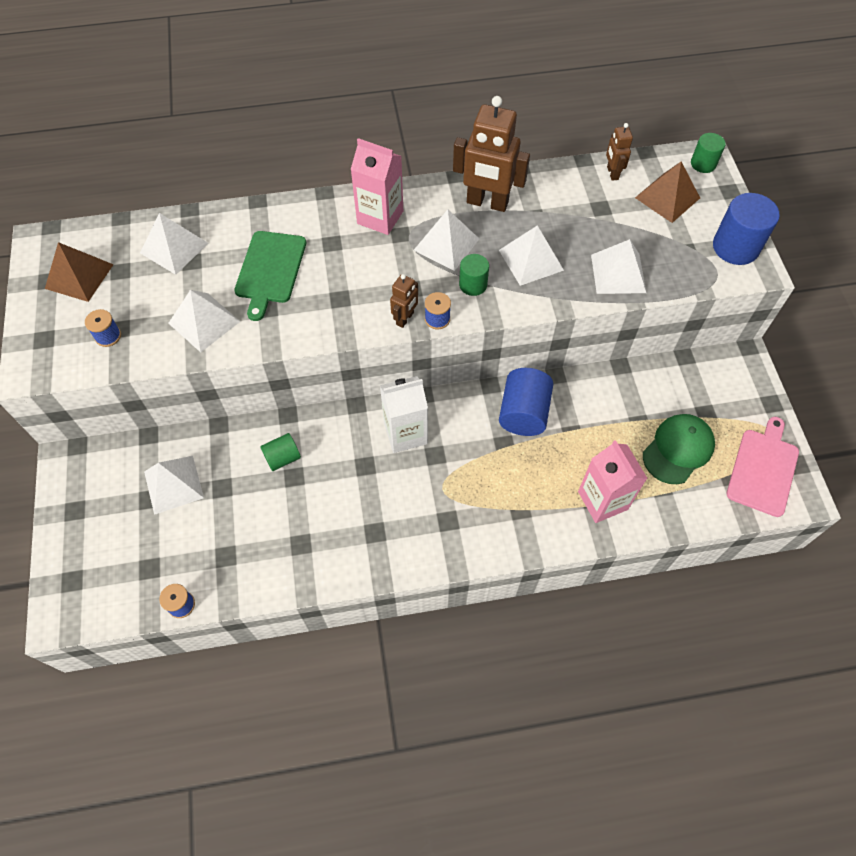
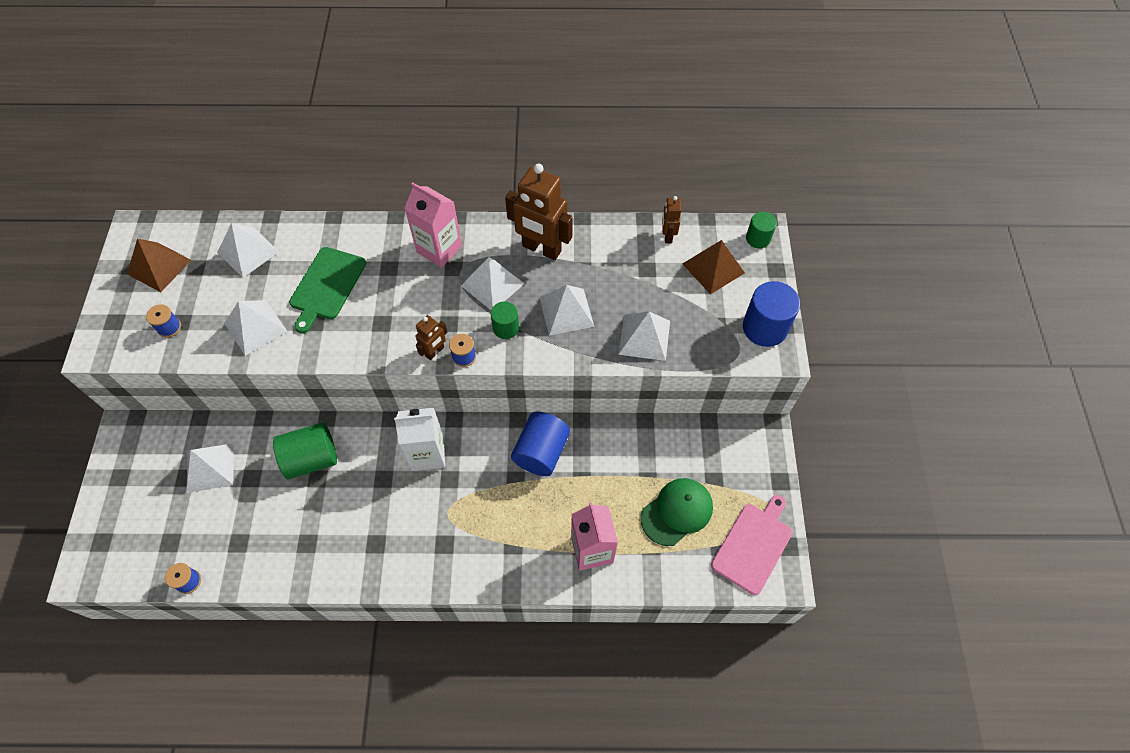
camera: 10 degrees right, 0 degrees up
green cylinder [260,433,301,471] -> green cylinder [273,423,337,479], size x1.71

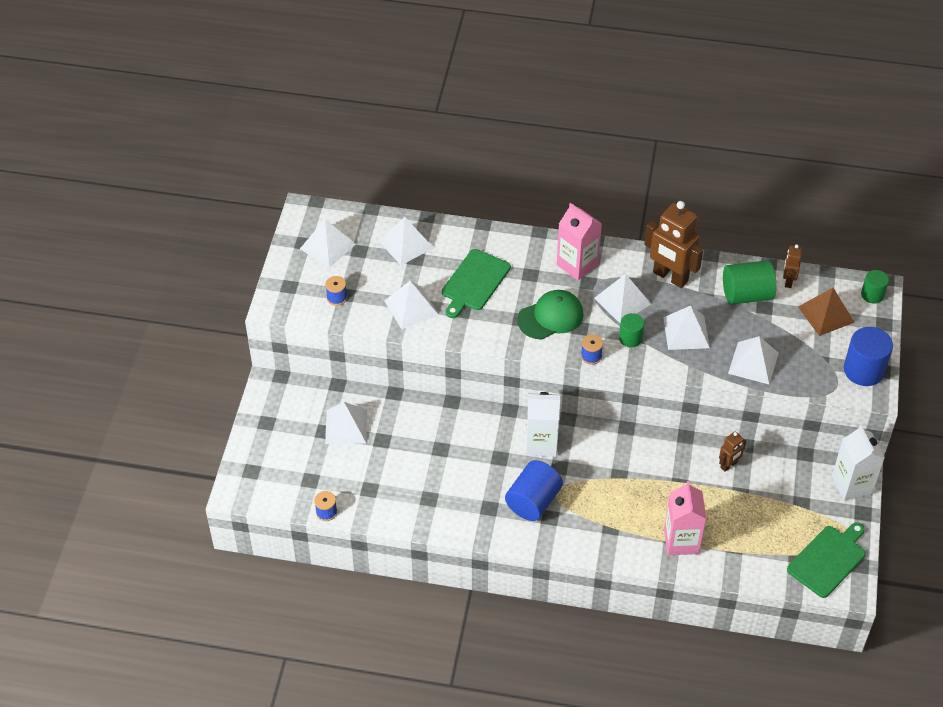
camera: 10 degrees right, 10 degrees down
brown pyramid [127,239,191,292] -> white pyramid [300,219,356,268]
green cylinder [273,423,337,479] -> green cylinder moved to [723,260,776,305]
brown robot [416,315,447,360] -> brown robot moved to [719,431,746,472]
blue cylinder [511,412,570,476] -> blue cylinder moved to [505,460,563,521]
green cap [641,478,713,546] -> green cap moved to [517,290,584,340]
pink cutting board [711,495,792,595] -> green cutting board [787,522,866,598]
none -> white carton [832,425,885,501]

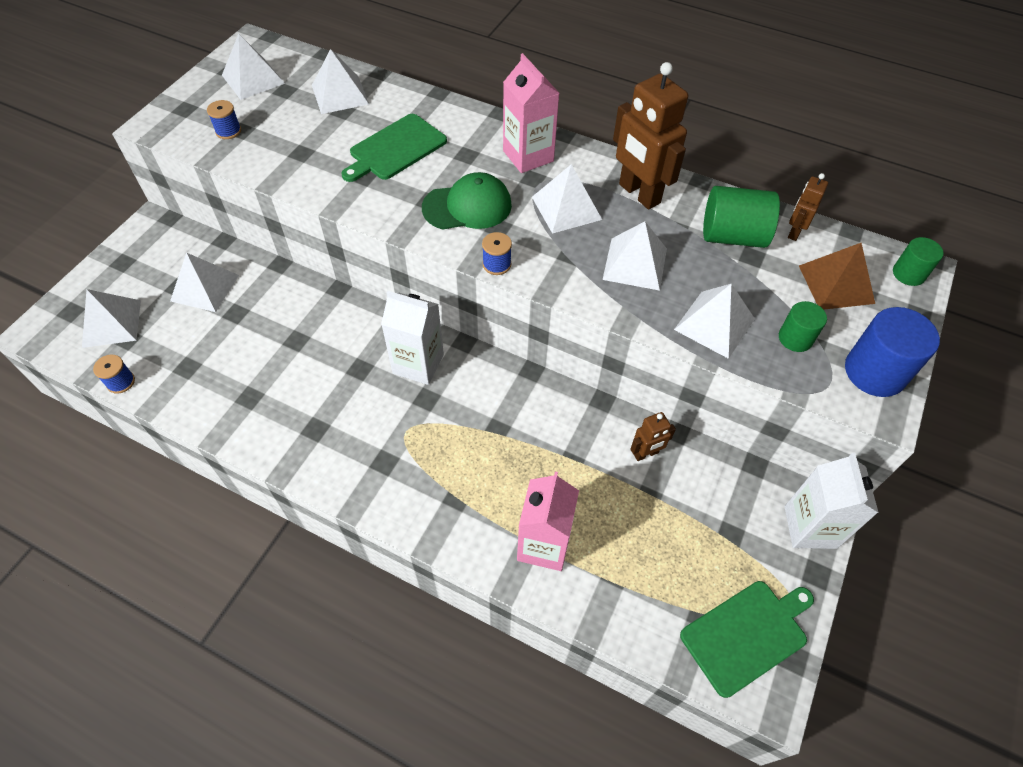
camera: 15 degrees right, 5 degrees up
white pyramid [384,281,439,329] -> white pyramid moved to [82,289,141,348]
blue cylinder [505,460,563,521] -> none
green cylinder [619,313,644,348] -> green cylinder moved to [779,301,827,352]

